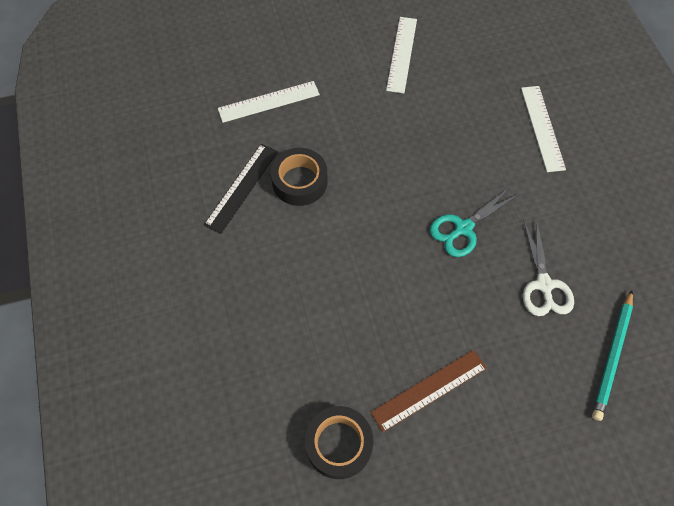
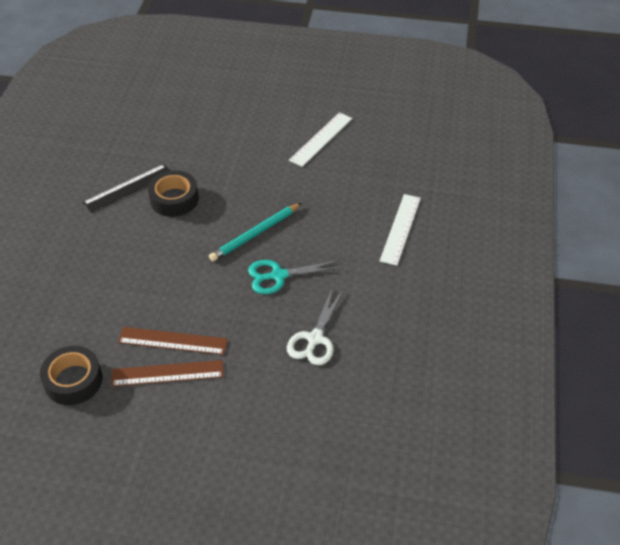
camera: 25 degrees right, 15 degrees down
white ruler [218,81,320,123] -> none
turquoise pencil [592,290,633,421] -> turquoise pencil moved to [209,203,301,261]
none -> brown ruler [118,327,228,355]

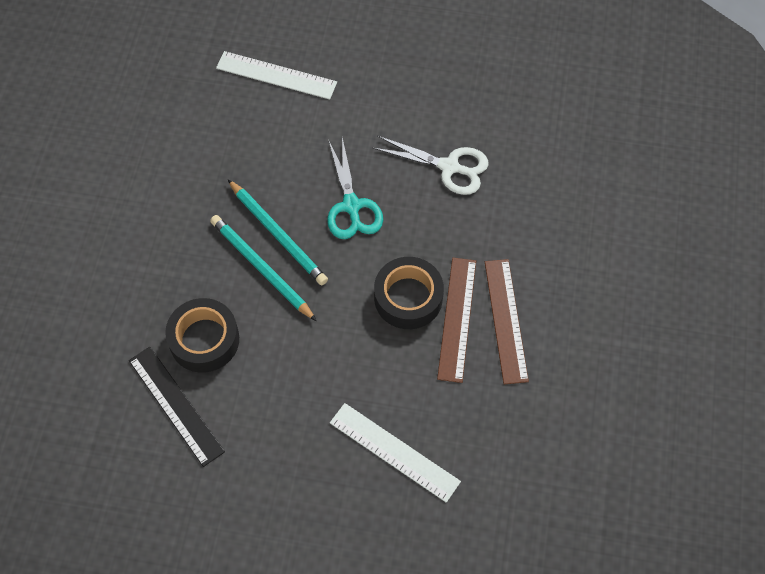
camera: 90 degrees left, 15 degrees up
black tape [40,346,102,405] -> black tape moved to [374,257,444,329]
white ruler [289,112,352,167] -> white ruler moved to [330,403,461,503]
none -> turquoise pencil [210,215,317,321]

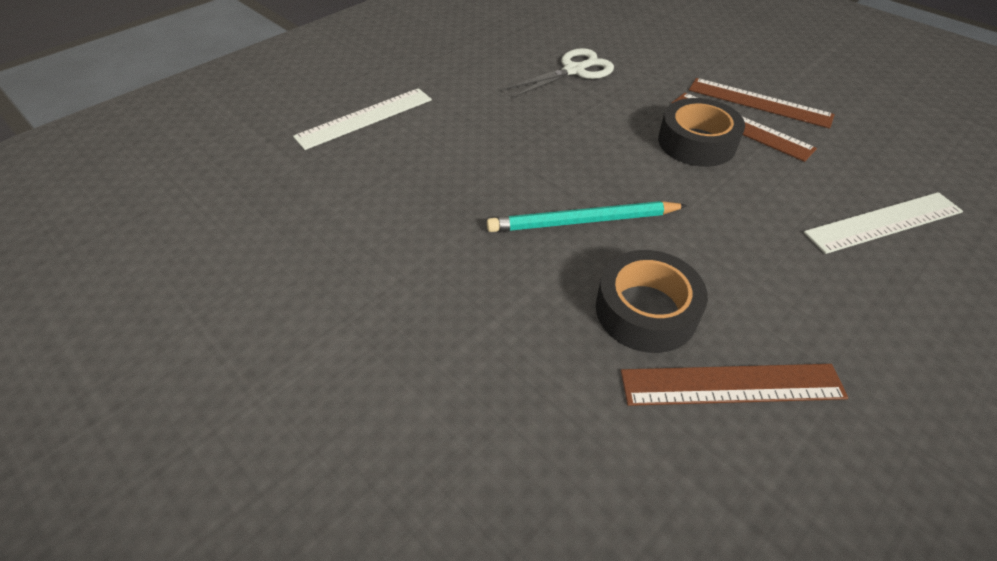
camera: 55 degrees left, 15 degrees down
black ruler [129,347,225,467] -> brown ruler [621,364,848,406]
turquoise pencil [228,179,328,286] -> none
turquoise scissors [327,138,383,239] -> none

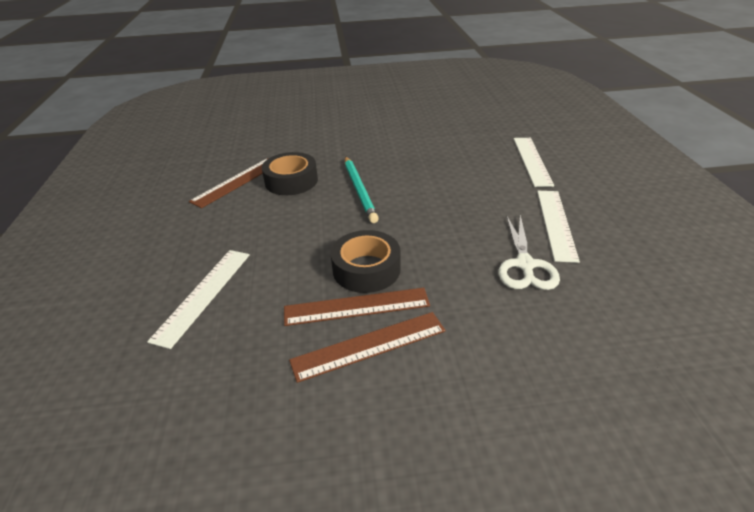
camera: 130 degrees right, 10 degrees down
turquoise pencil [487,201,688,232] -> turquoise pencil turned 135 degrees clockwise [345,156,379,223]
none -> white ruler [537,191,580,263]

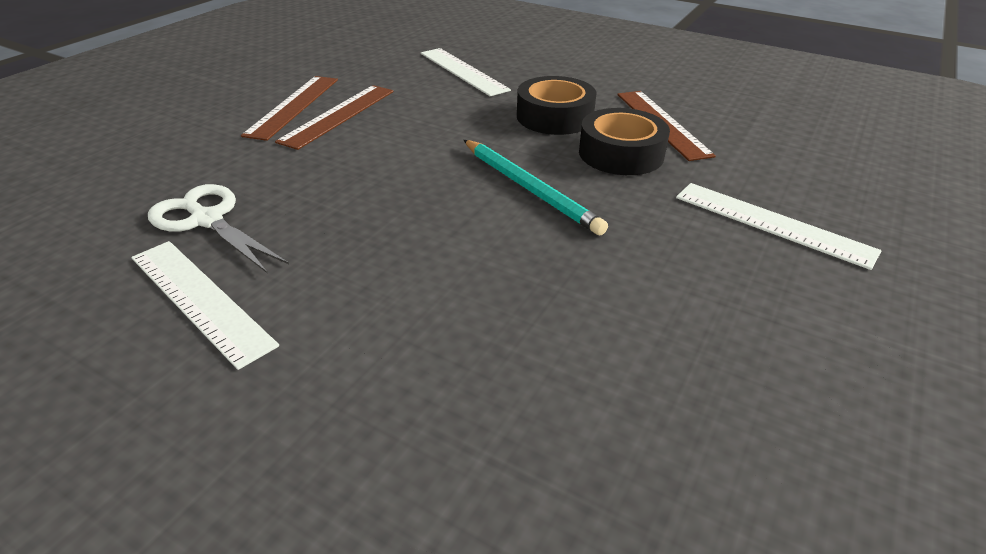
camera: 125 degrees right, 0 degrees up
black tape [331,230,401,293] -> black tape moved to [517,76,597,135]
turquoise pencil [345,156,379,223] -> turquoise pencil turned 150 degrees counterclockwise [464,140,608,235]
white ruler [514,138,554,187] -> white ruler moved to [676,183,882,270]

